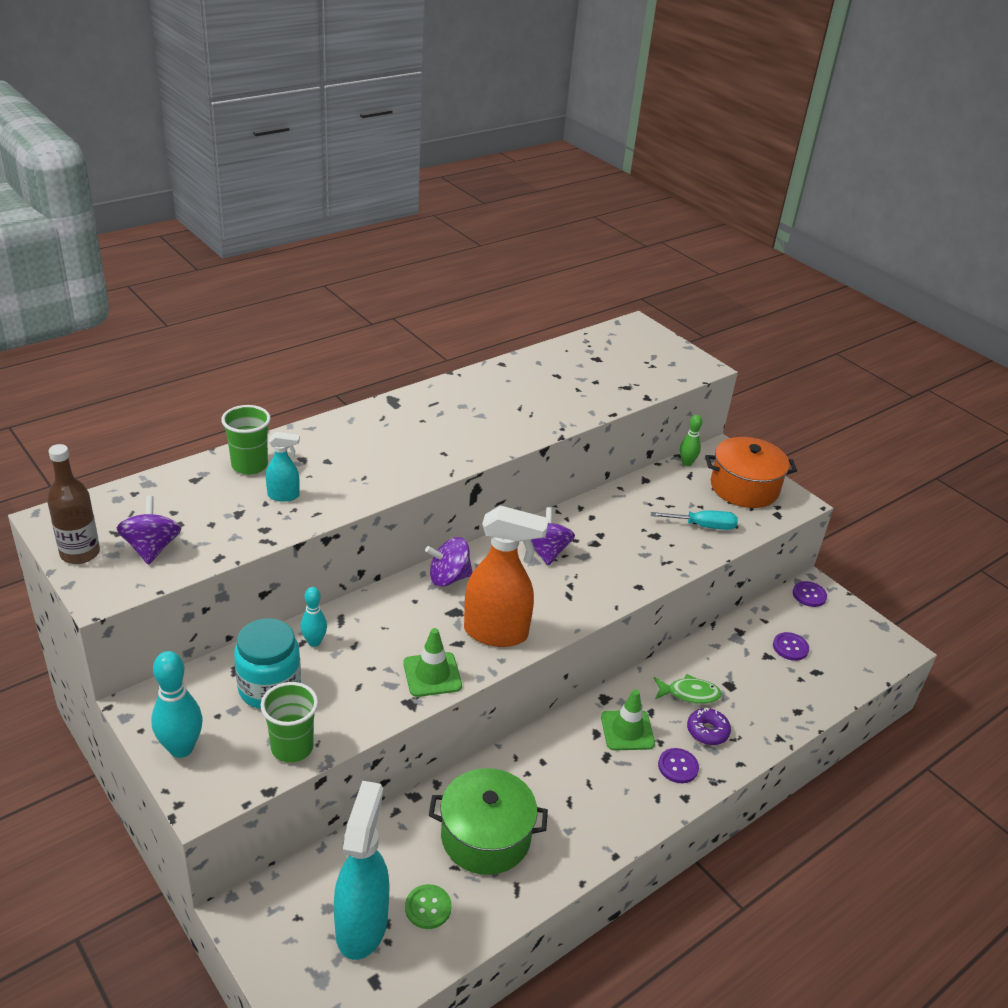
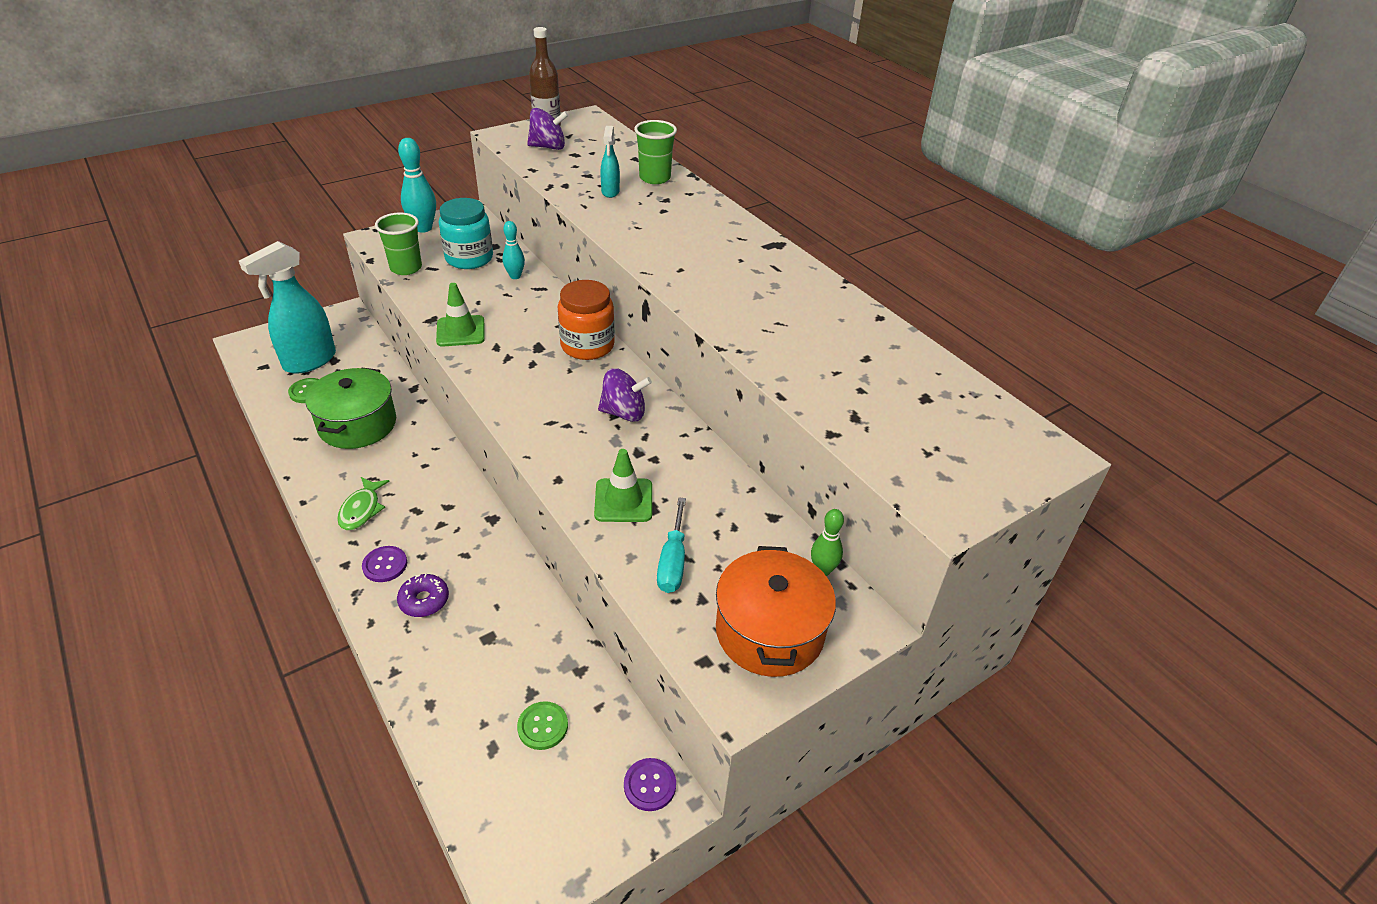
camera: 95 degrees right, 5 degrees up
turquoise spray bottle [334,781,389,960] -> turquoise spray bottle turned 120 degrees clockwise [239,241,336,374]
purple spinning top [425,537,473,587] -> orange jar [558,280,615,360]
orange spray bottle [464,505,549,647] -> none
green traffic cone [601,689,655,750] -> green traffic cone moved to [594,449,652,522]
green fish [654,674,722,704] -> green fish moved to [337,477,390,530]
purple button [773,632,809,661] -> green button [517,701,568,750]

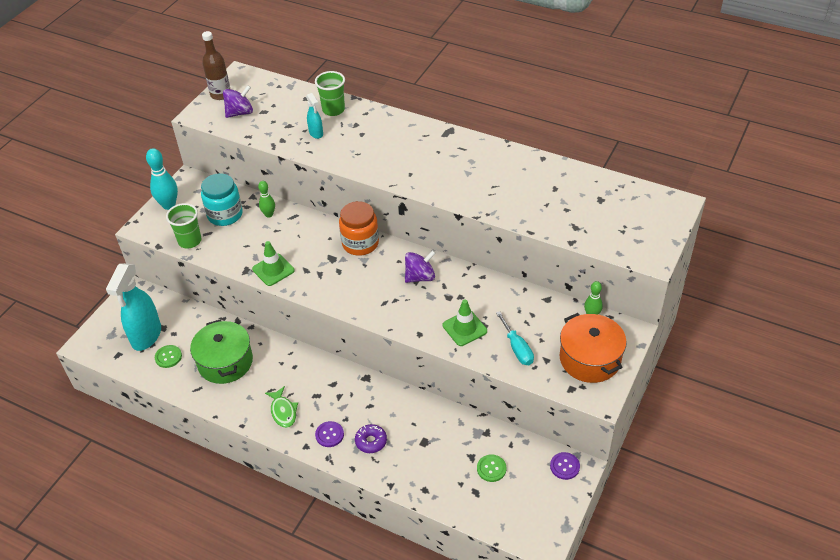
camera: 25 degrees left, 5 degrees up
turquoise bowling pin [502,221,525,279] -> green bowling pin [258,181,275,218]

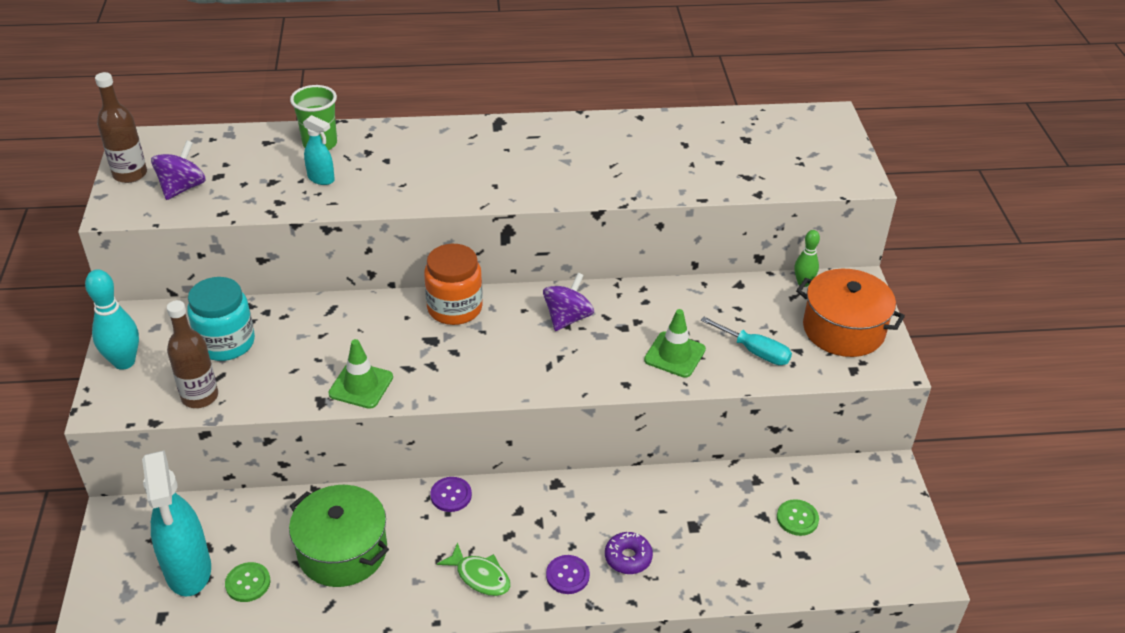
camera: 35 degrees left, 5 degrees down
green cup [166,203,201,249] -> brown bottle [167,300,218,408]
green bowling pin [258,181,275,218] -> none
purple button [550,452,580,480] -> purple button moved to [430,477,472,512]

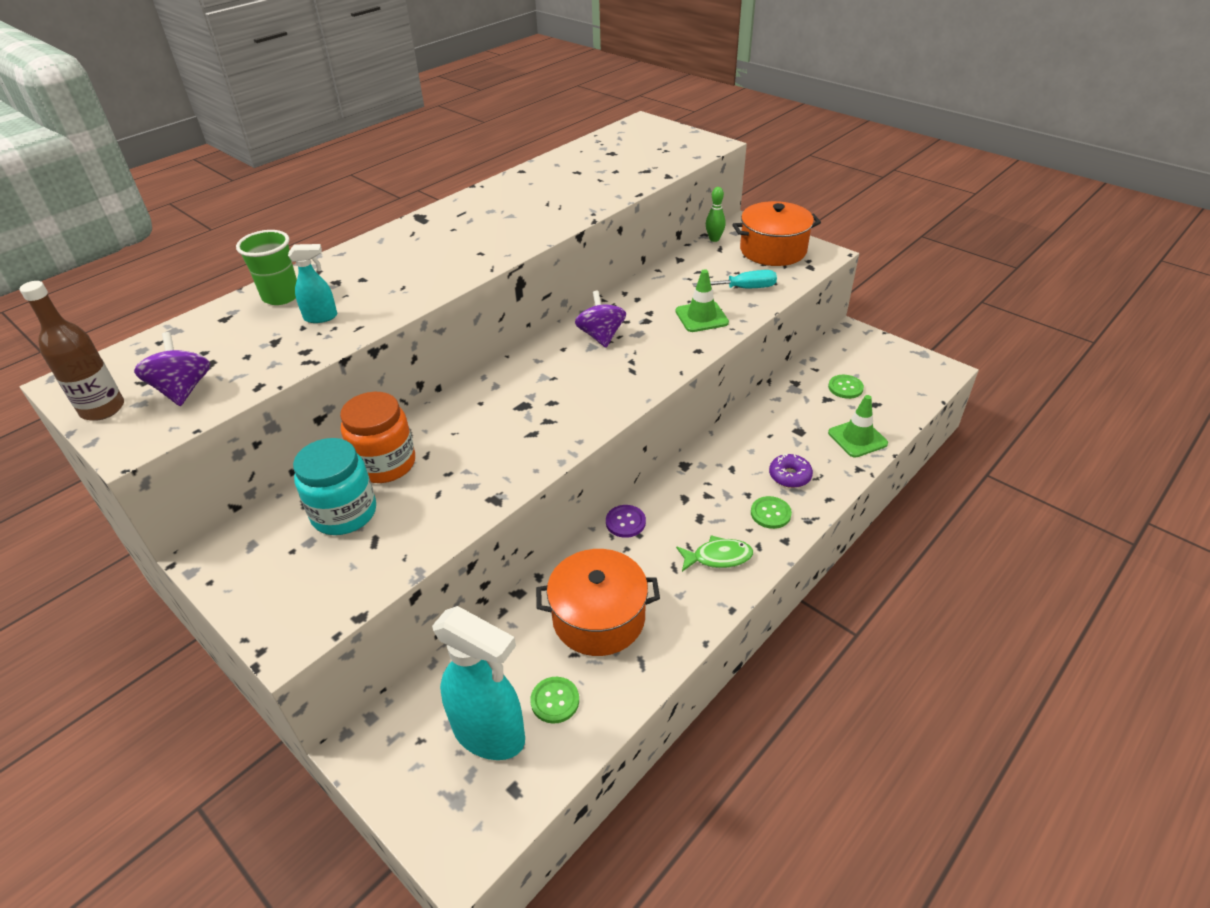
camera: 40 degrees left, 0 degrees up
turquoise bowling pin [85,269,139,370] -> none
brown bottle [167,300,218,408] -> none
green pot [289,485,389,587] -> orange pot [536,549,660,656]
green traffic cone [328,339,393,409] -> green traffic cone moved to [828,395,888,458]
orange jar [424,244,483,325] -> orange jar moved to [340,392,415,483]
purple button [546,555,590,594] -> green button [751,496,792,529]

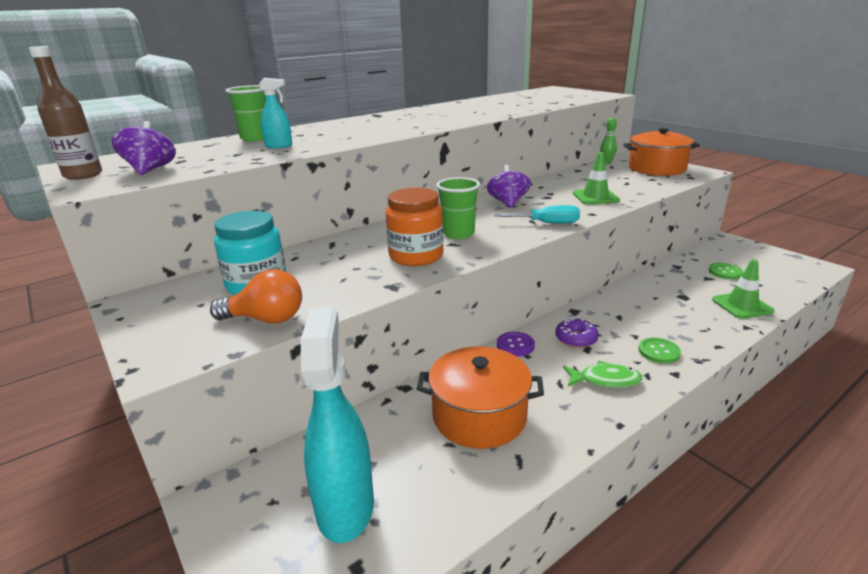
camera: 10 degrees right, 15 degrees down
orange jar [340,392,415,483] -> orange jar moved to [385,188,443,266]
turquoise spray bottle [432,606,525,760] -> turquoise spray bottle turned 135 degrees counterclockwise [301,306,374,543]
green button [530,677,579,724] -> none
turquoise screwdriver [693,270,777,288] -> turquoise screwdriver moved to [494,205,580,223]
purple donut [769,454,813,488] -> purple donut moved to [555,318,599,348]
none -> orange light bulb [210,269,302,323]
none -> green cup [436,177,480,239]

